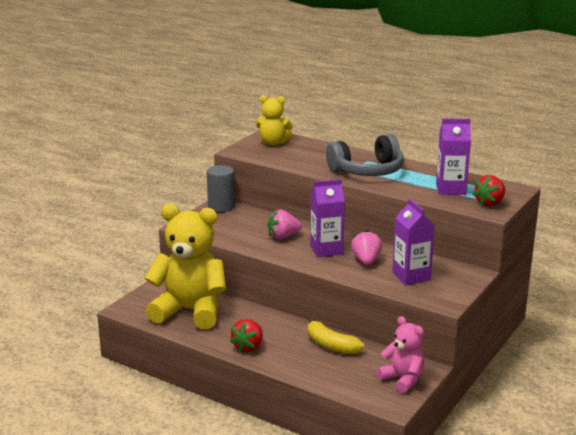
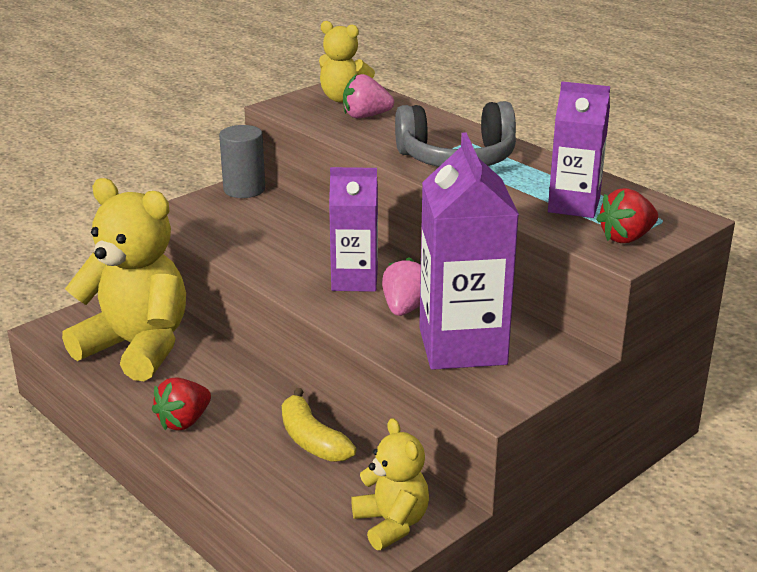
camera: 15 degrees right, 5 degrees up
pink strawberry [268,210,302,239] -> pink strawberry moved to [343,74,394,118]
pink teddy bear [376,316,425,393] -> yellow teddy bear [351,418,429,550]
purple carton [392,199,435,285] -> purple carton [419,133,519,370], size x1.58

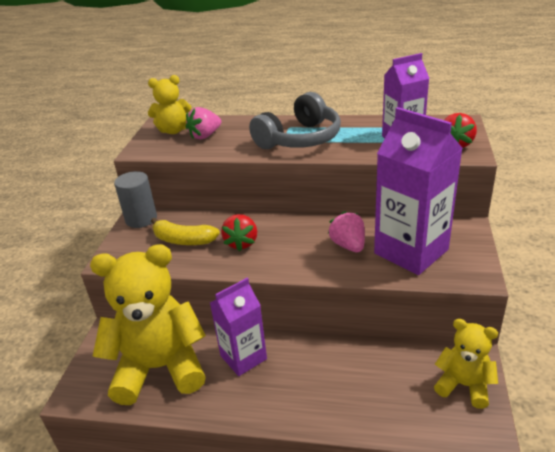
camera: 35 degrees left, 5 degrees up
red strawberry [152,377,211,430] -> red strawberry moved to [221,214,257,251]
yellow banana [282,388,356,462] -> yellow banana moved to [151,218,220,245]
purple carton [329,167,378,292] -> purple carton moved to [210,278,267,376]

